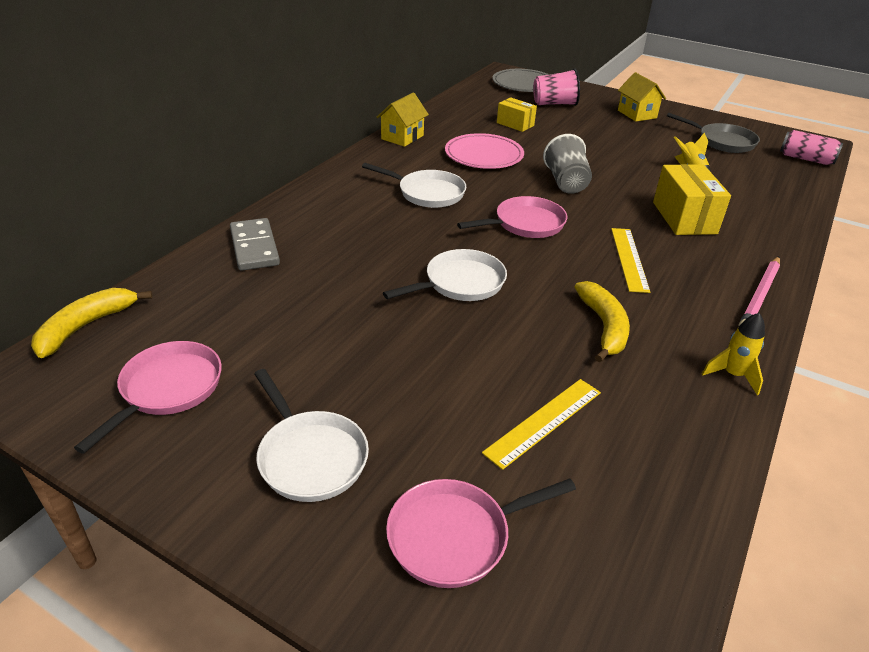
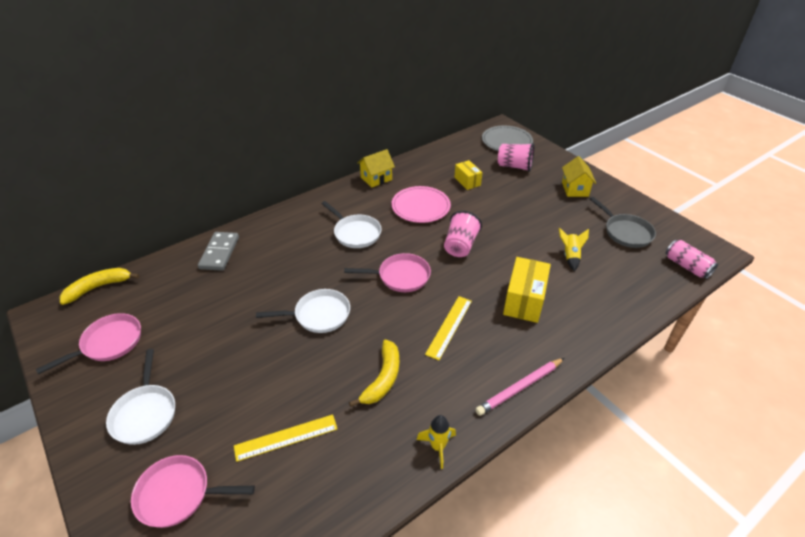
camera: 25 degrees right, 5 degrees up
grey cup [543,134,592,194] -> pink cup [444,211,482,257]

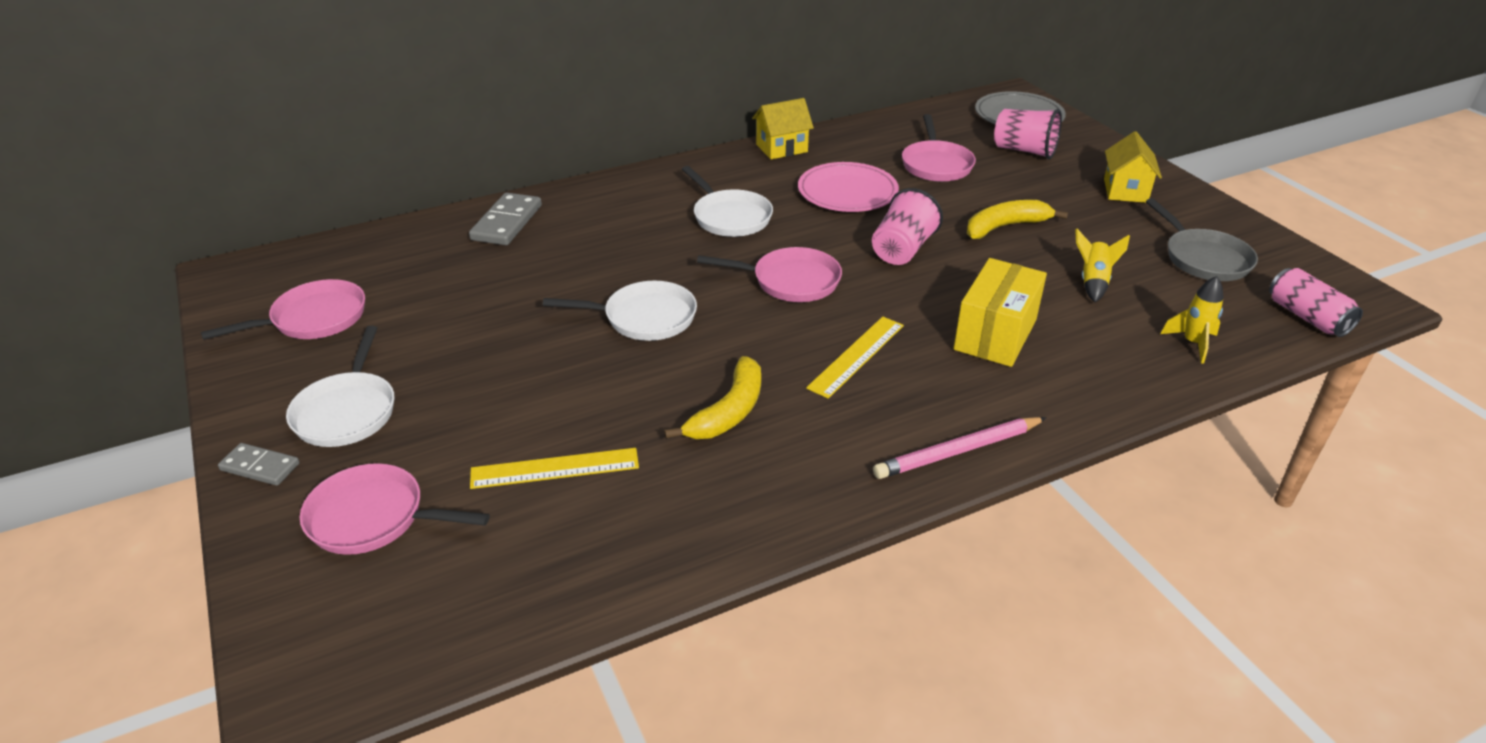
camera: 10 degrees right, 5 degrees down
yellow banana [60,268,139,305] -> yellow banana moved to [967,200,1068,239]
yellow rocket [417,415,456,469] -> yellow rocket moved to [1161,276,1223,364]
yellow box [455,160,483,190] -> pink pan [902,114,976,182]
none -> grey domino [218,443,299,486]

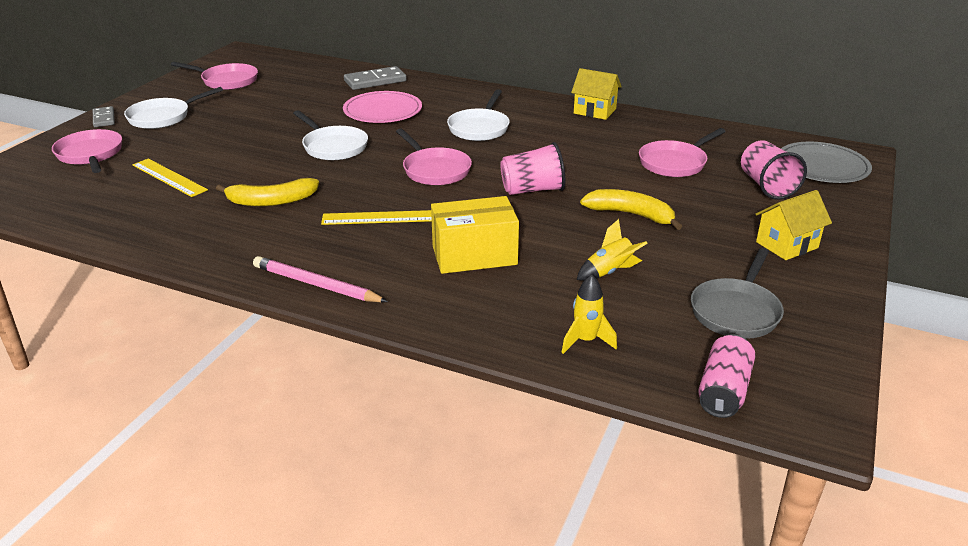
camera: 50 degrees right, 5 degrees down
pink plate [798,162,899,212] -> pink plate moved to [343,91,422,123]

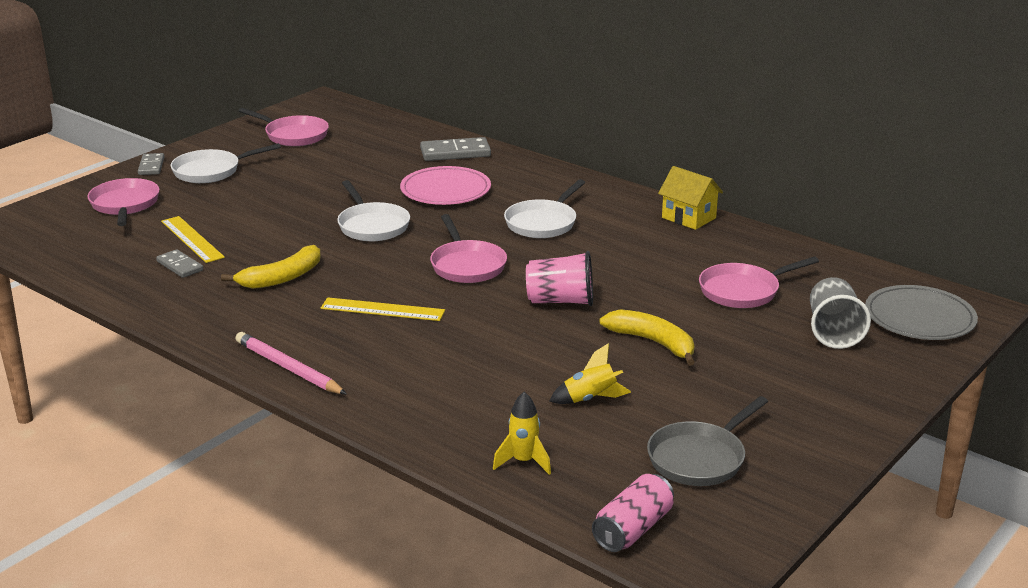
camera: 15 degrees right, 5 degrees down
yellow banana [216,178,319,206] -> yellow banana turned 45 degrees counterclockwise [221,245,321,289]
yellow box [431,196,519,274] -> none
pink cup [741,140,807,200] -> grey cup [810,277,871,349]
yellow house [756,190,832,260] -> none
none -> grey domino [156,249,203,278]

